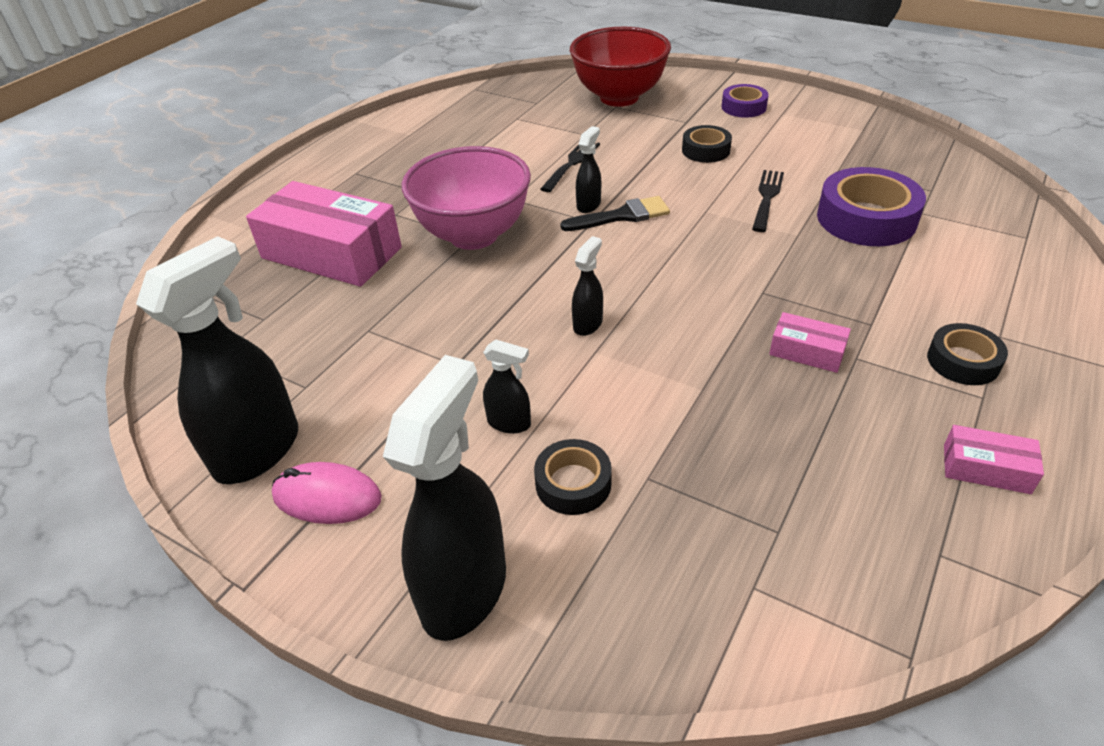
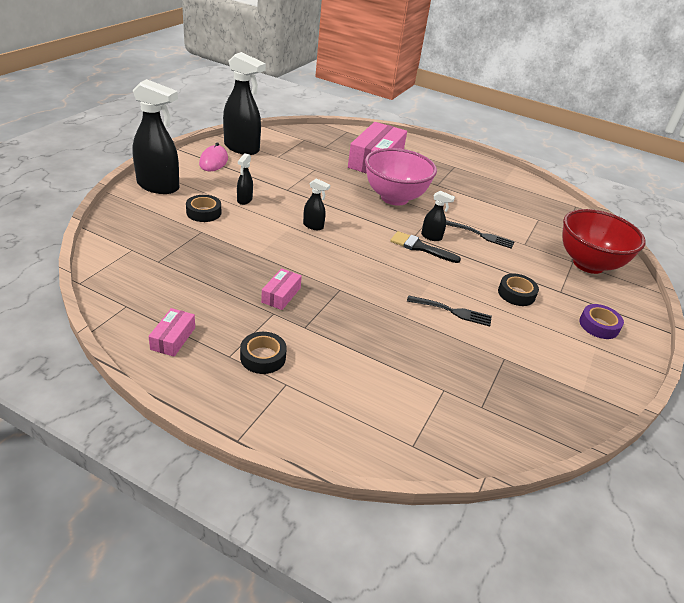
camera: 80 degrees right, 5 degrees down
black brush [560,196,670,231] -> black brush turned 135 degrees clockwise [390,231,461,263]
purple tape [817,167,926,246] -> none

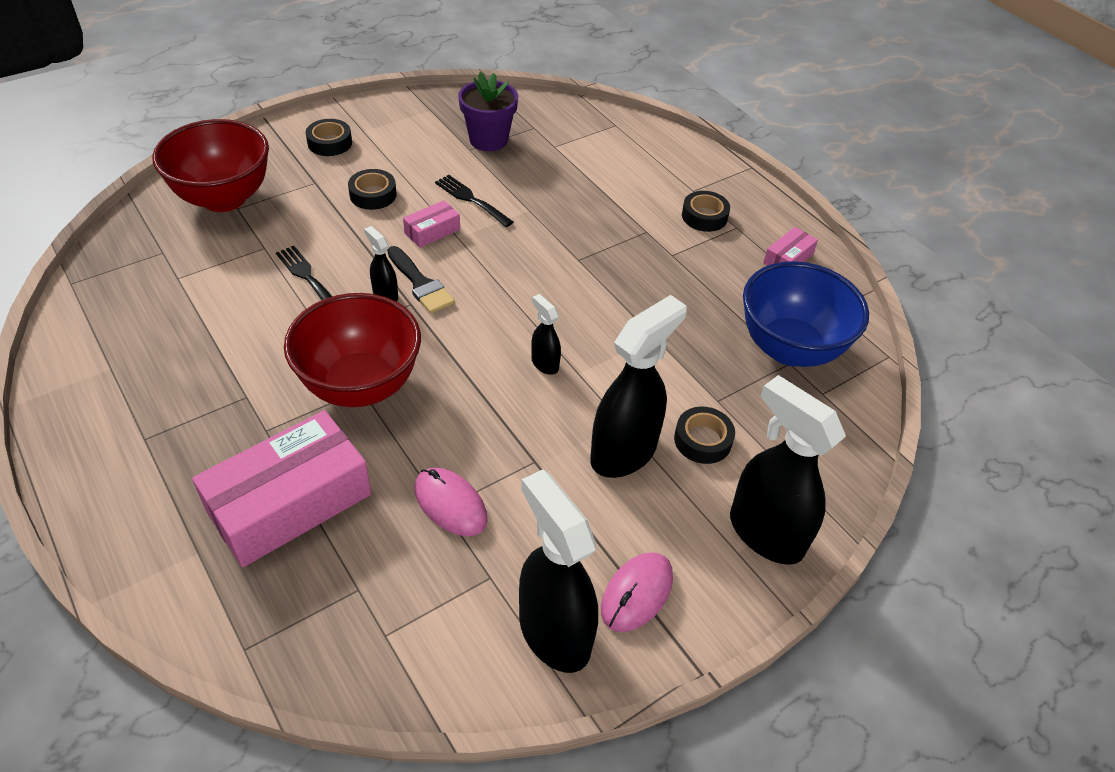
camera: 150 degrees left, 10 degrees up
black spray bottle [237,153,253,205] -> black spray bottle [590,295,687,478], size x2.12
pink box [261,268,302,310] -> pink box moved to [403,200,460,248]
pink bowl [365,148,437,206] -> red bowl [284,293,421,407]
purple tape [579,304,624,339] -> black tape [306,119,352,156]
none -> pink mouse [415,467,488,536]
none -> purple flower pot [458,72,518,151]
none -> blue bowl [743,261,869,367]

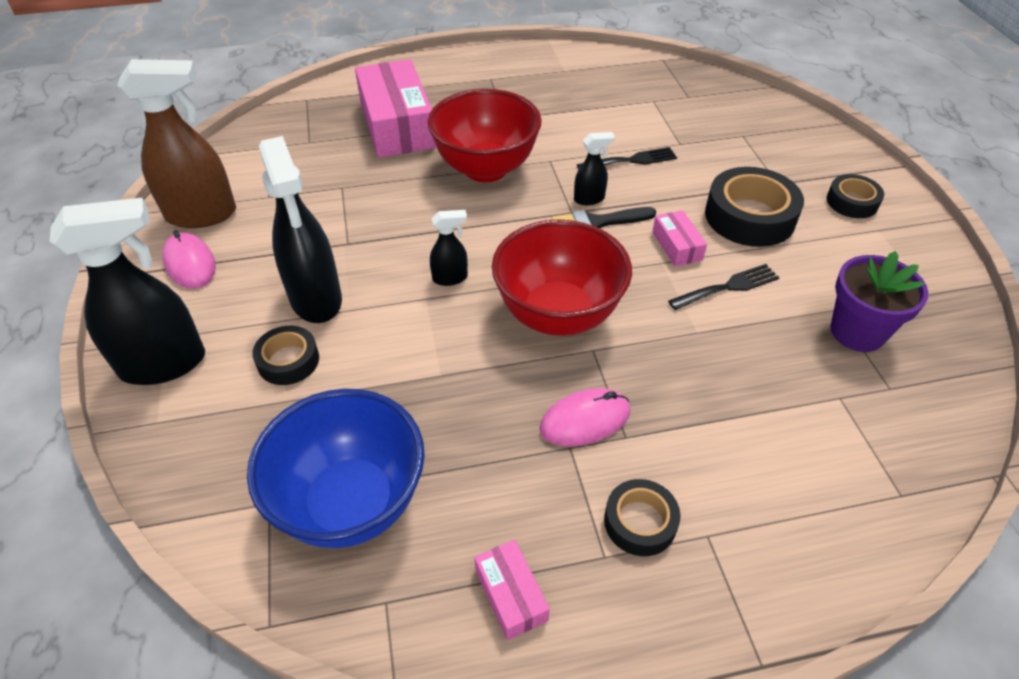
camera: 115 degrees right, 0 degrees up
red bowl [153,119,269,212] -> red bowl moved to [492,219,632,336]
black tape [348,169,397,210] -> black tape [705,167,804,247], size x1.75
pink mouse [415,467,488,536] -> pink mouse moved to [539,388,630,446]
black spray bottle [519,469,598,673] -> brown spray bottle [117,59,236,228]

